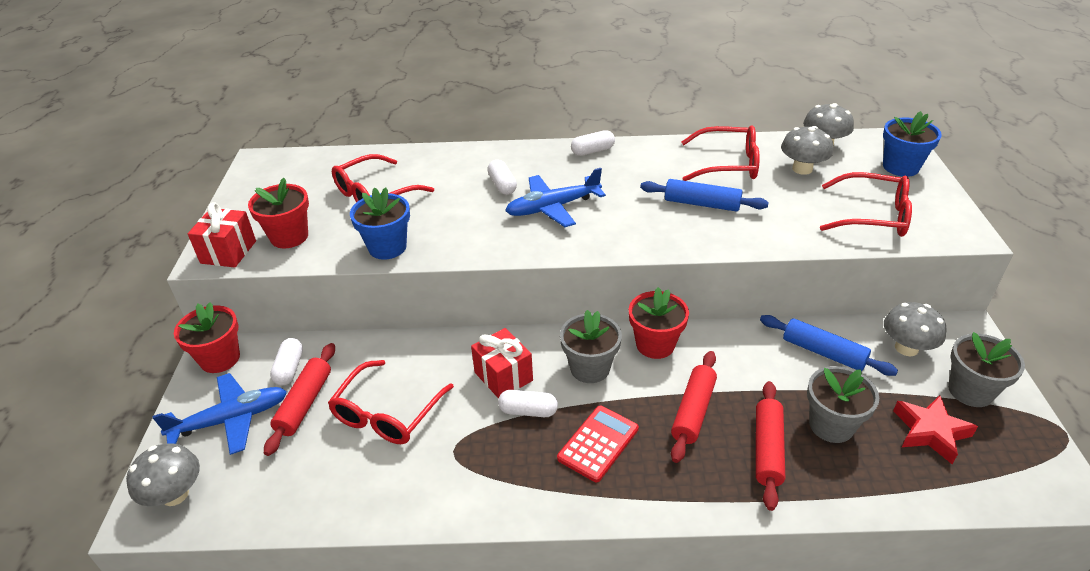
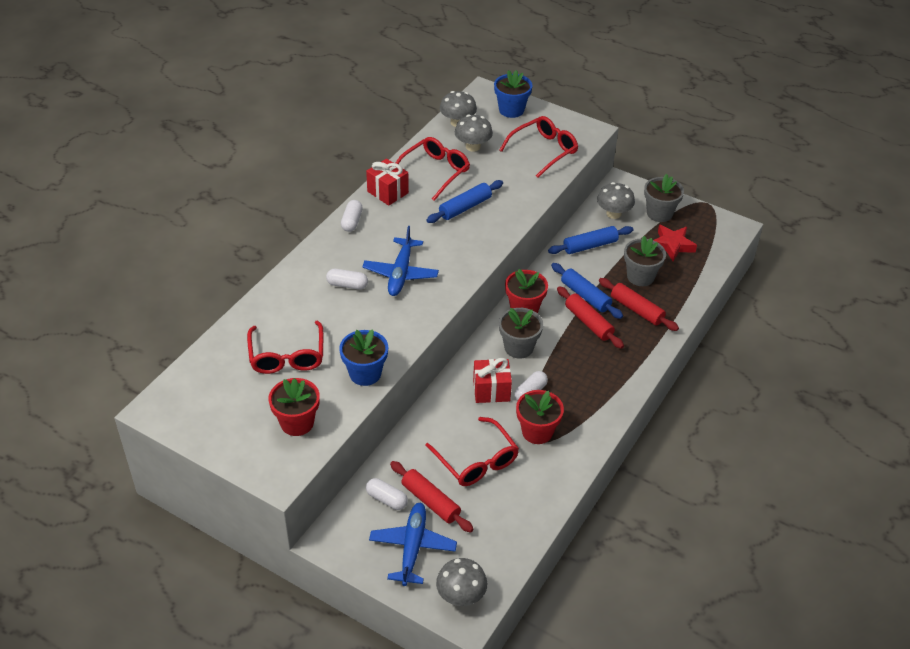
camera: 60 degrees left, 5 degrees up
red flower pot [174,302,240,373] -> red flower pot moved to [516,390,564,444]
red gift [188,202,256,267] -> red gift moved to [366,158,409,206]
red calculator [557,406,639,482] -> none
none -> blue rolling pin [551,263,623,319]

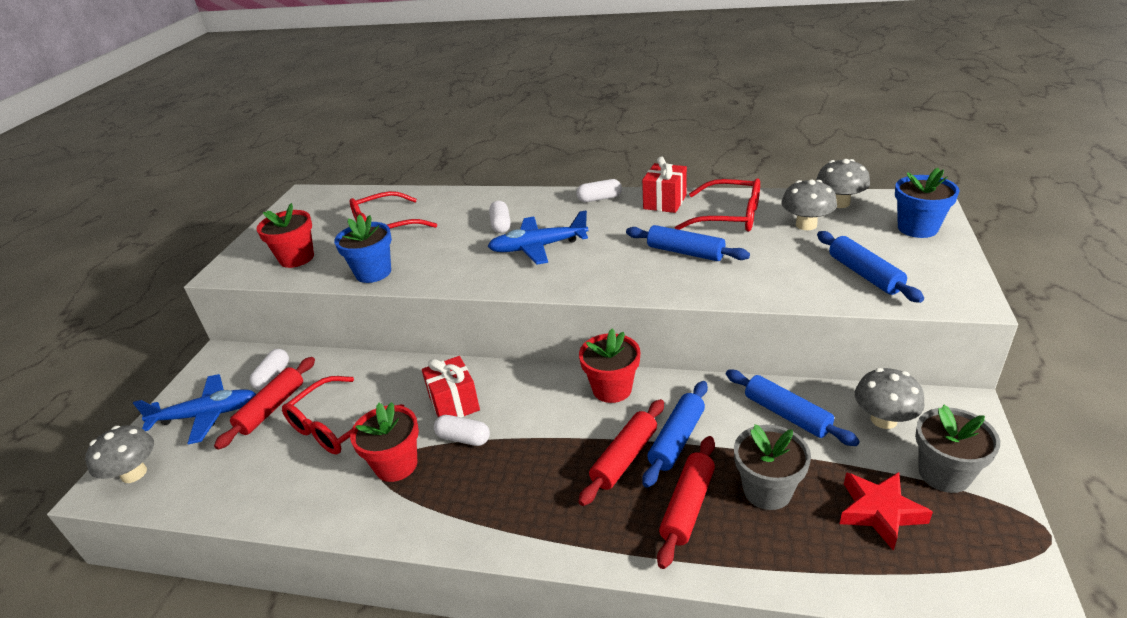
camera: 75 degrees right, 10 degrees down
red glasses [499,116,578,178] -> blue rolling pin [817,231,924,303]
grey flower pot [499,308,543,359] -> none

